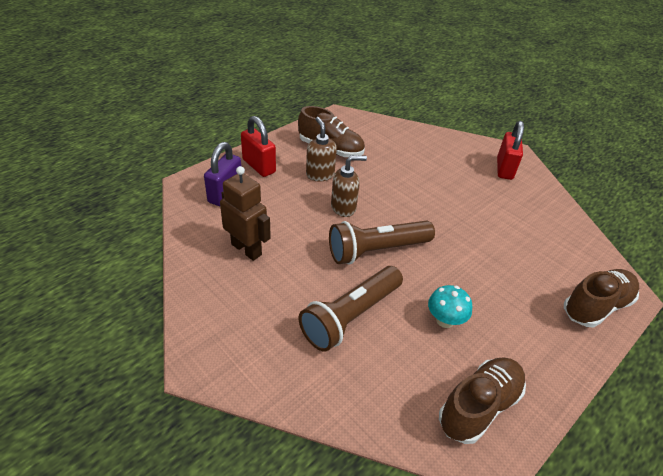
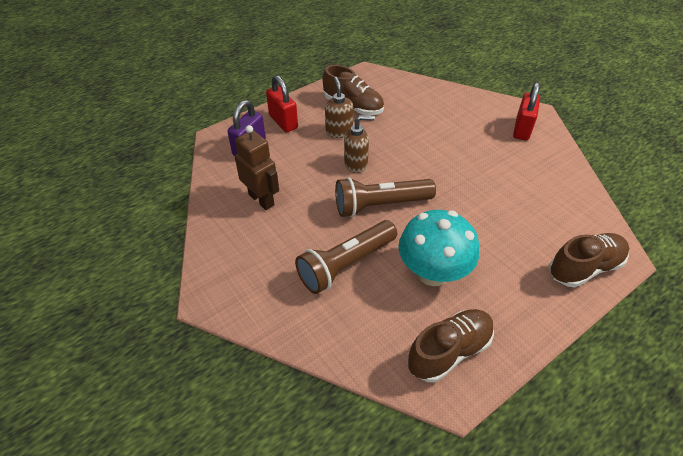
camera: 10 degrees right, 5 degrees up
turquoise mushroom [428,285,472,328] -> turquoise mushroom [398,210,479,286], size x1.91

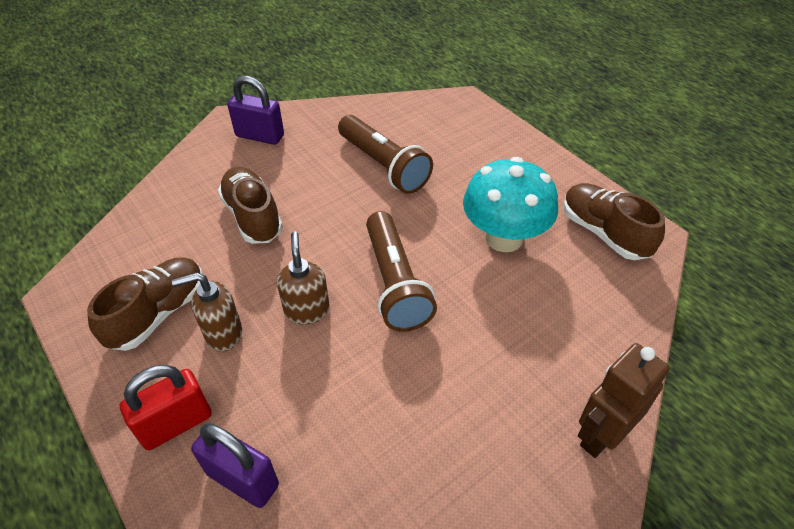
camera: 90 degrees left, 0 degrees up
brown robot [235,125,279,210] -> brown robot moved to [578,343,669,458]
brown flashlight [295,220,397,294] -> brown flashlight moved to [338,115,433,194]
red padlock [513,82,540,141] -> purple padlock [228,76,284,145]
brown shoe [549,233,629,288] -> brown shoe moved to [218,167,283,244]

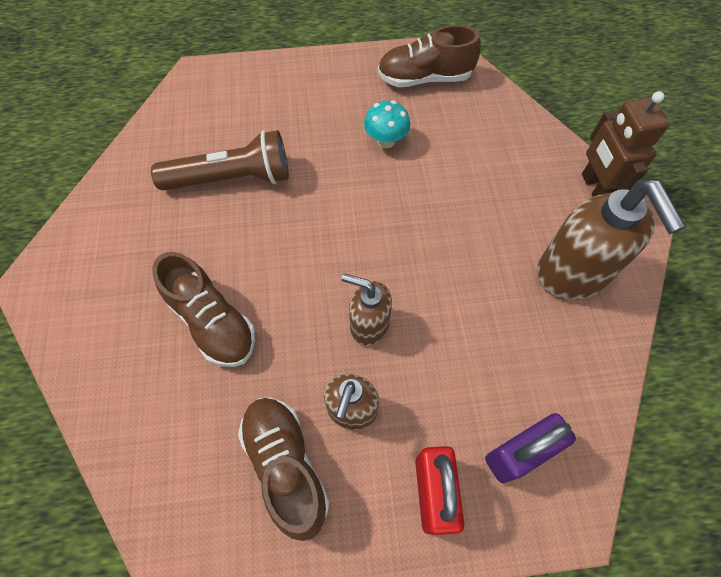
camera: 60 degrees left, 15 degrees up
brown shoe [218,167,283,244] -> brown shoe turned 135 degrees counterclockwise [152,252,255,367]
purple padlock [228,76,284,145] -> none
brown flashlight [366,211,437,332] -> none
turquoise mushroom [463,157,558,252] -> turquoise mushroom [364,100,410,148], size x0.52
none -> brown soap dispenser [537,180,686,300]

